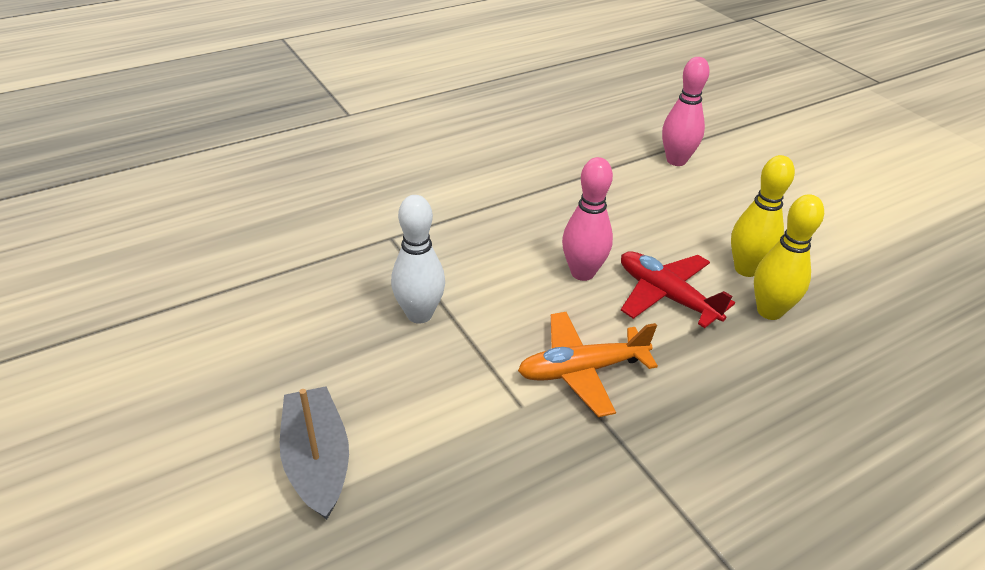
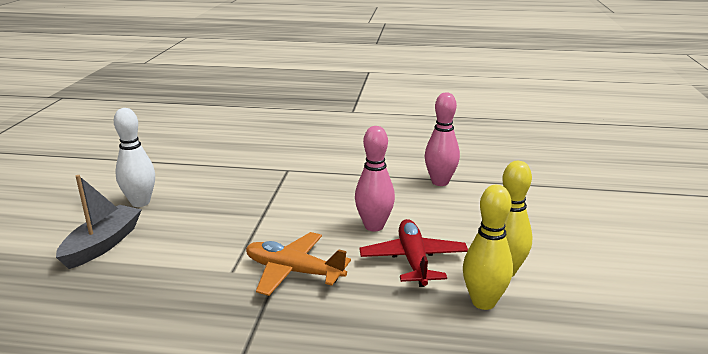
camera: 40 degrees right, 15 degrees down
white bowling pin [391,195,445,324] -> white bowling pin moved to [114,108,155,207]
pink bowling pin [662,57,710,166] -> pink bowling pin moved to [425,92,460,186]

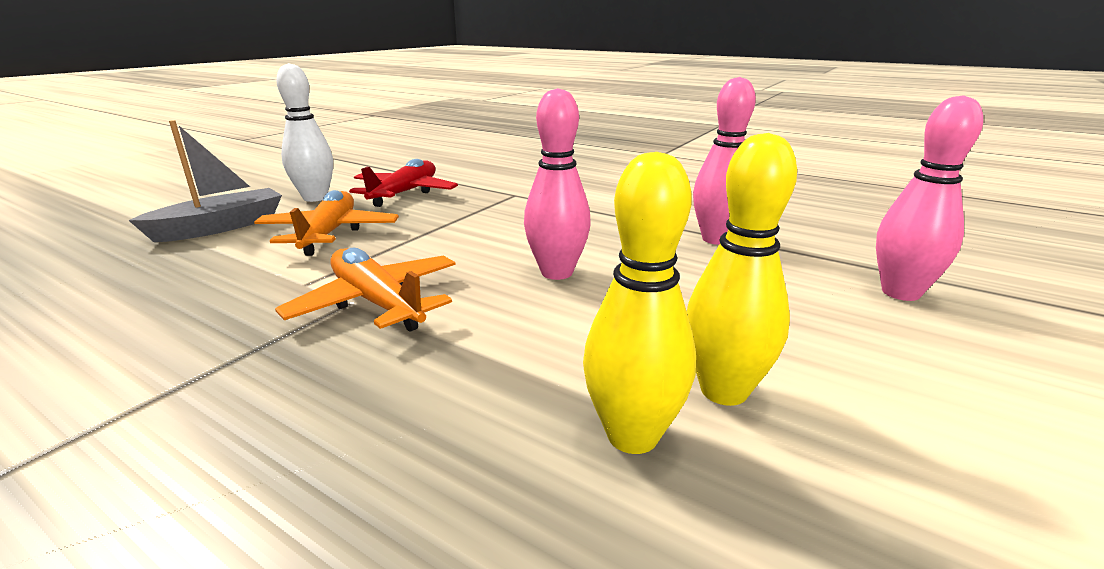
camera: 25 degrees right, 0 degrees up
red plane [359,219,468,287] -> red plane moved to [349,159,458,207]
none -> orange plane [254,190,399,256]
none -> pink bowling pin [876,95,983,301]

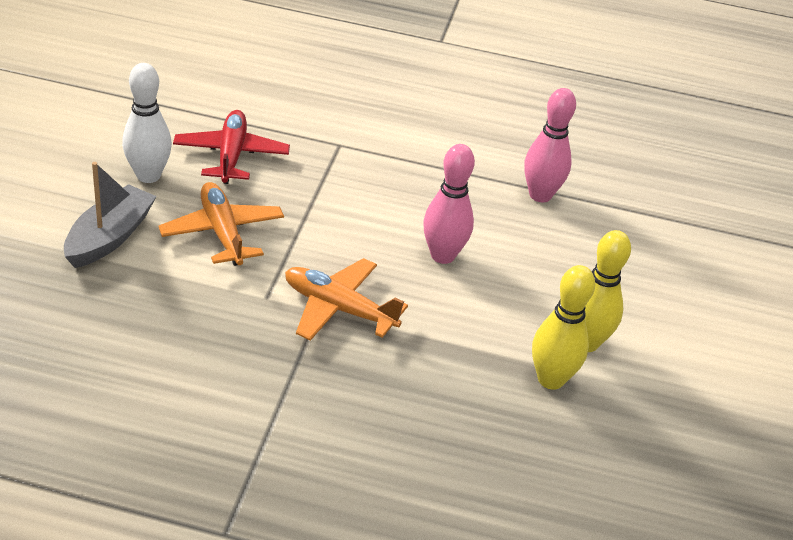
camera: 25 degrees left, 15 degrees up
pink bowling pin [876,95,983,301] -> none

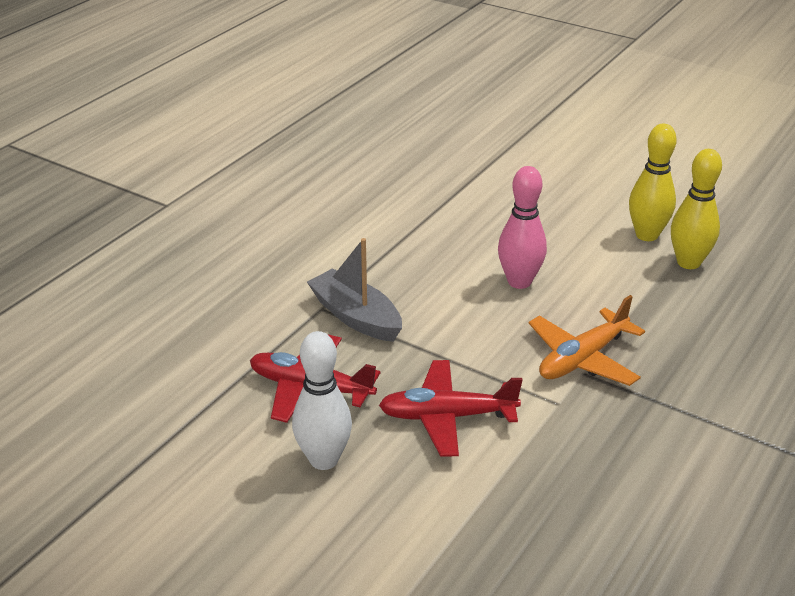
camera: 65 degrees left, 5 degrees down
grey boat [64,162,157,268] -> grey boat moved to [307,238,402,342]
orange plane [158,182,284,266] -> red plane [379,360,522,457]
pink bowling pin [524,88,576,202] -> none

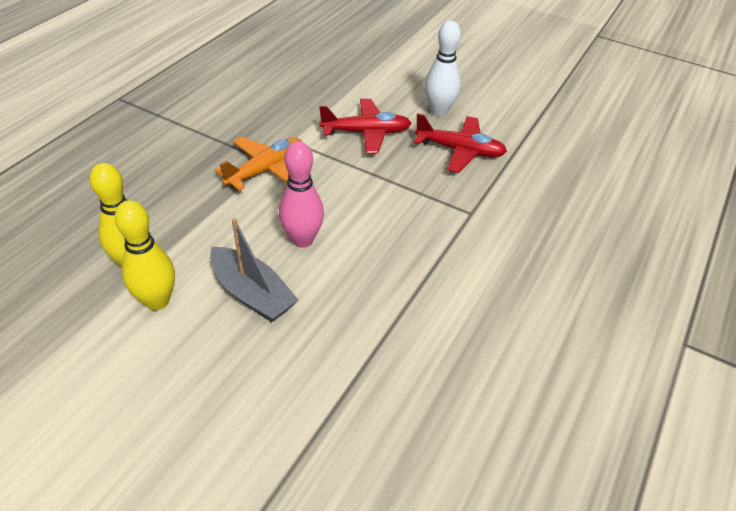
camera: 175 degrees right, 10 degrees up
grey boat [307,238,402,342] -> grey boat moved to [210,218,298,322]

